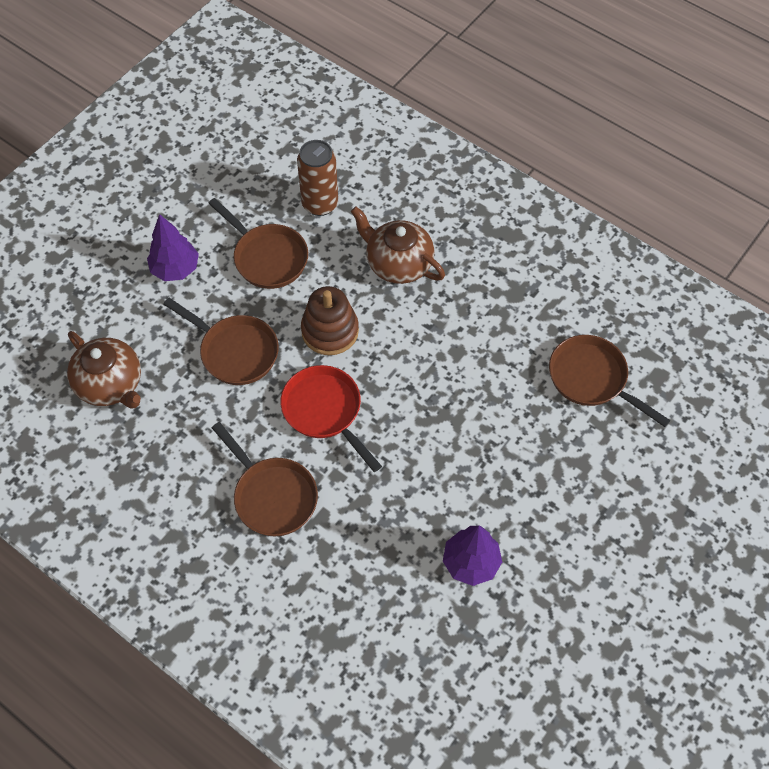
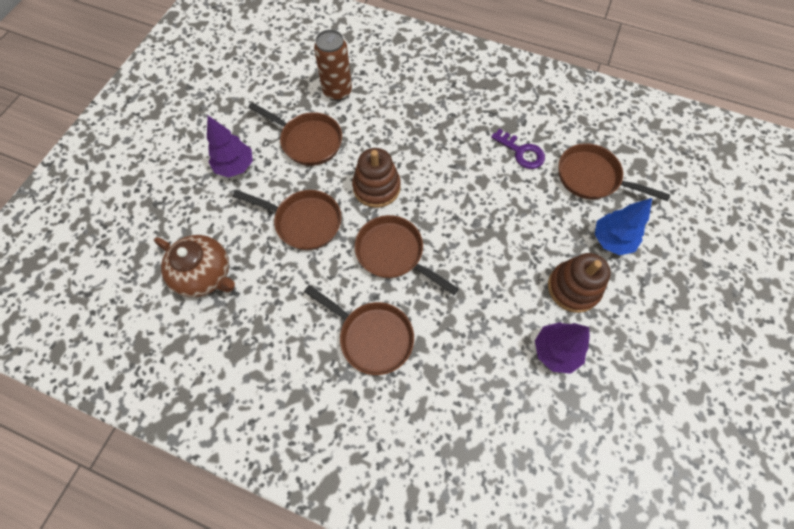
camera: 15 degrees left, 5 degrees up
red pan [280,365,382,472] -> brown pan [355,215,459,295]
brown teapot [351,206,445,284] -> none
none -> purple key [491,129,545,169]
none -> brown stacking toy [548,253,611,313]
none -> blue tree [595,198,652,255]

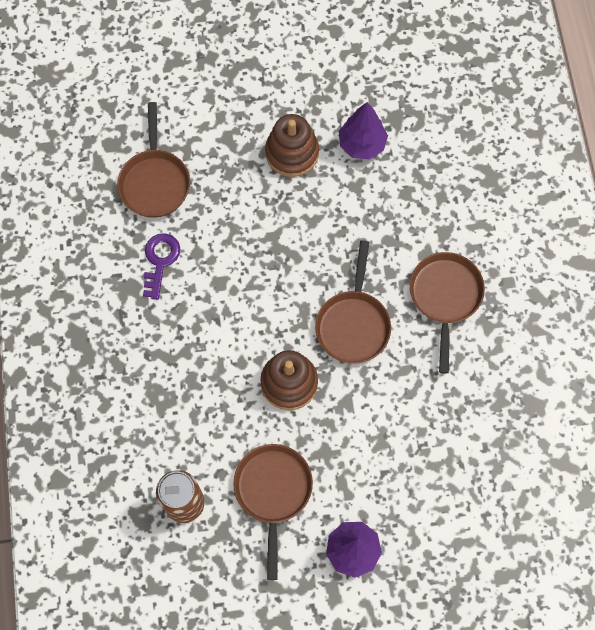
camera: 120 degrees left, 5 degrees up
brown teapot [154,235,235,297] -> none
brown pan [233,190,341,250] -> none
blue tree [595,198,652,255] -> none

